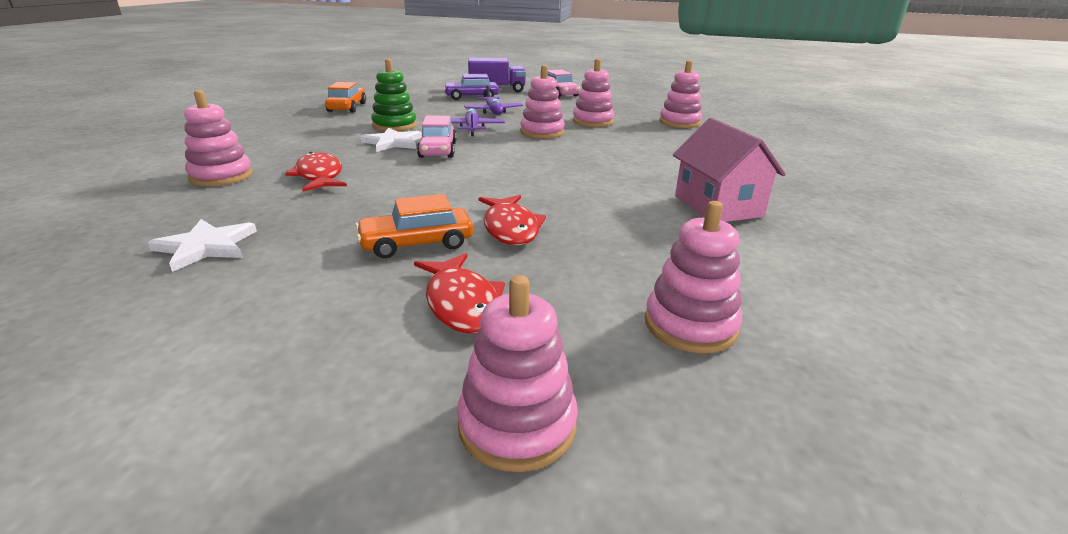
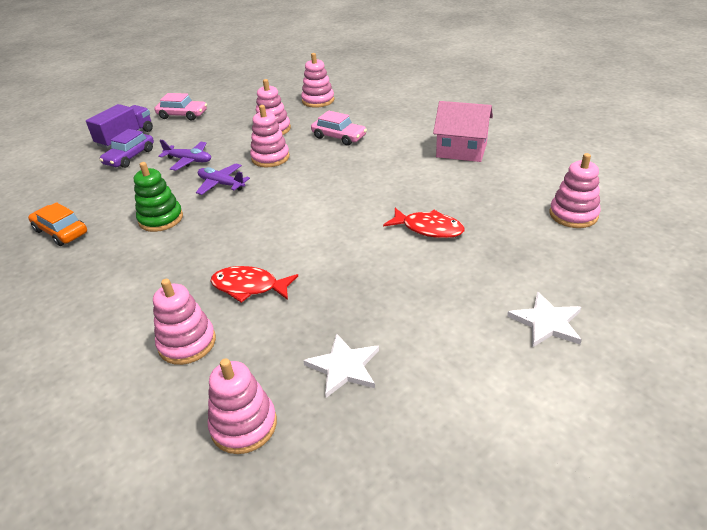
camera: 50 degrees left, 10 degrees up
orange car [355,194,473,258] -> none
white star [360,128,422,152] -> white star moved to [507,292,582,347]
red fish [414,253,505,334] -> none
pink car [417,116,457,158] -> pink car moved to [311,111,367,146]
pink stacking toy [457,275,578,472] -> pink stacking toy moved to [208,358,277,454]

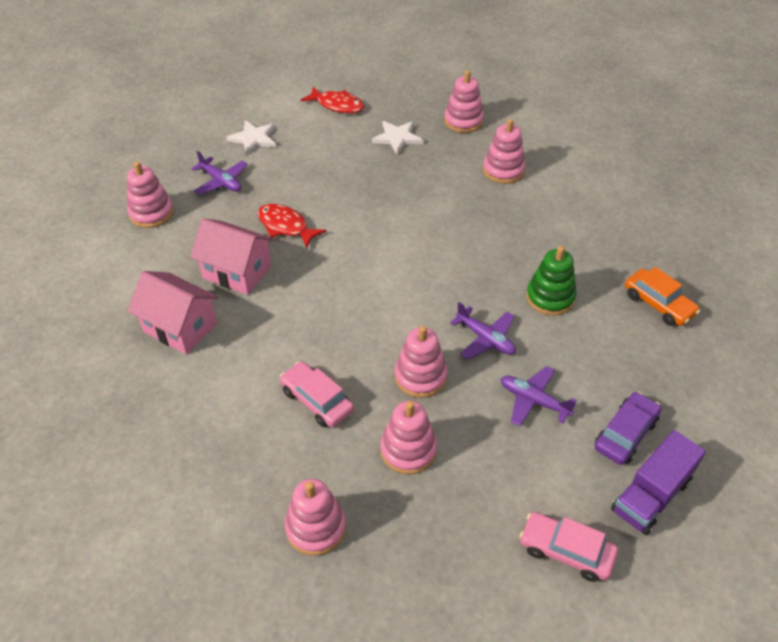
camera: 170 degrees left, 10 degrees up
red fish [211,266,298,303] -> red fish moved to [301,86,364,113]
none -> pink house [190,218,273,295]
none -> purple plane [191,151,248,195]

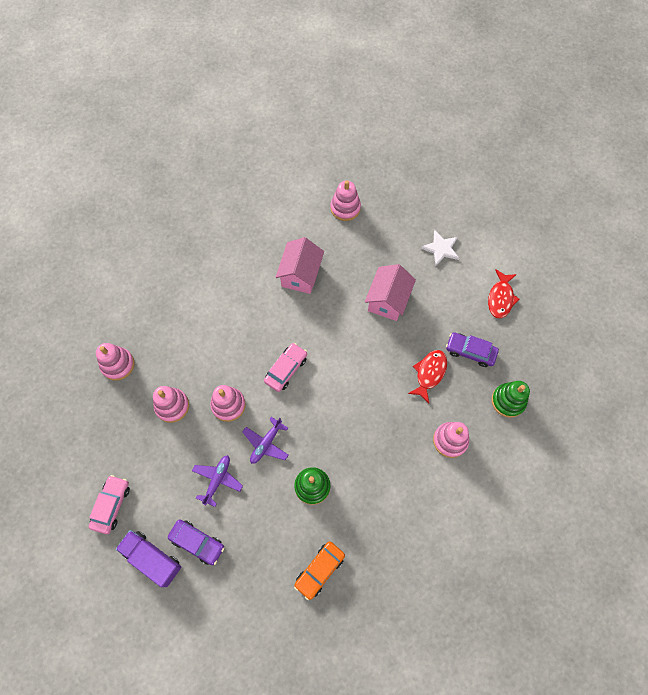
camera: 80 degrees right, 20 degrees up
pink house [128,271,218,354] -> pink house moved to [365,264,416,321]
purple plane [191,151,248,195] -> none
red fish [258,204,327,249] -> red fish moved to [408,350,447,403]
pink car [280,361,354,428] -> pink car moved to [264,343,307,392]
white star [372,121,423,155] -> purple car [446,332,499,367]
pink stacking toy [444,70,484,133] -> green stacking toy [491,381,530,418]

